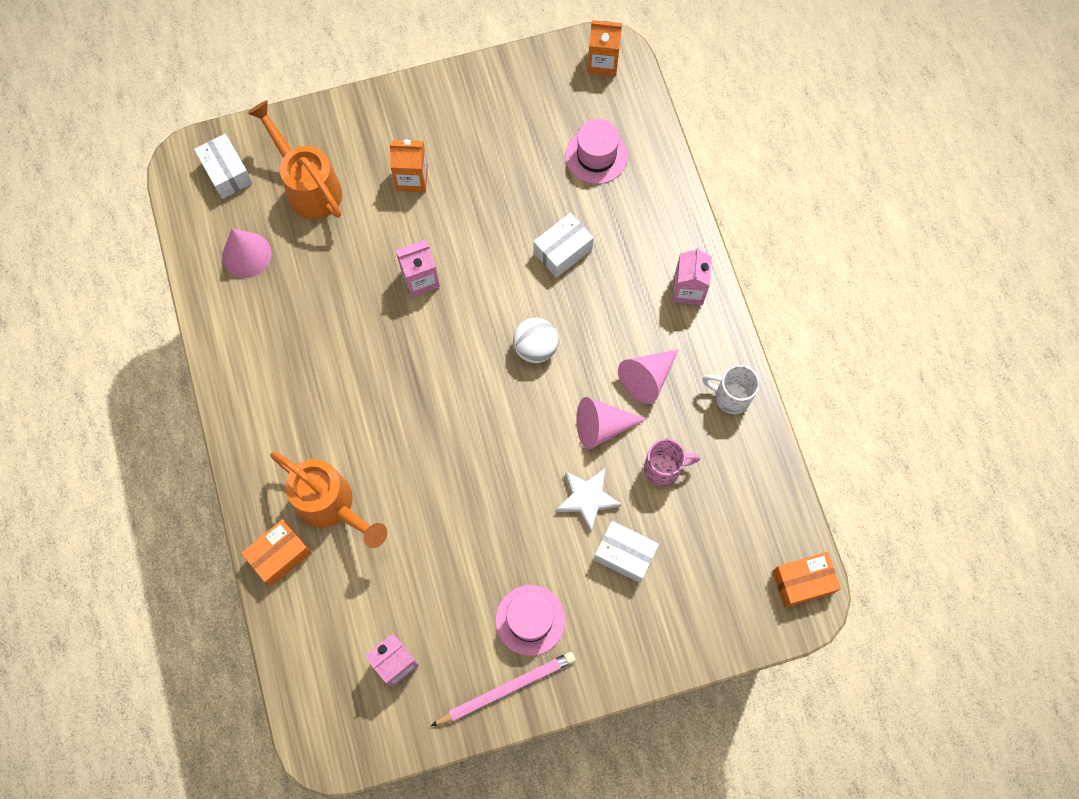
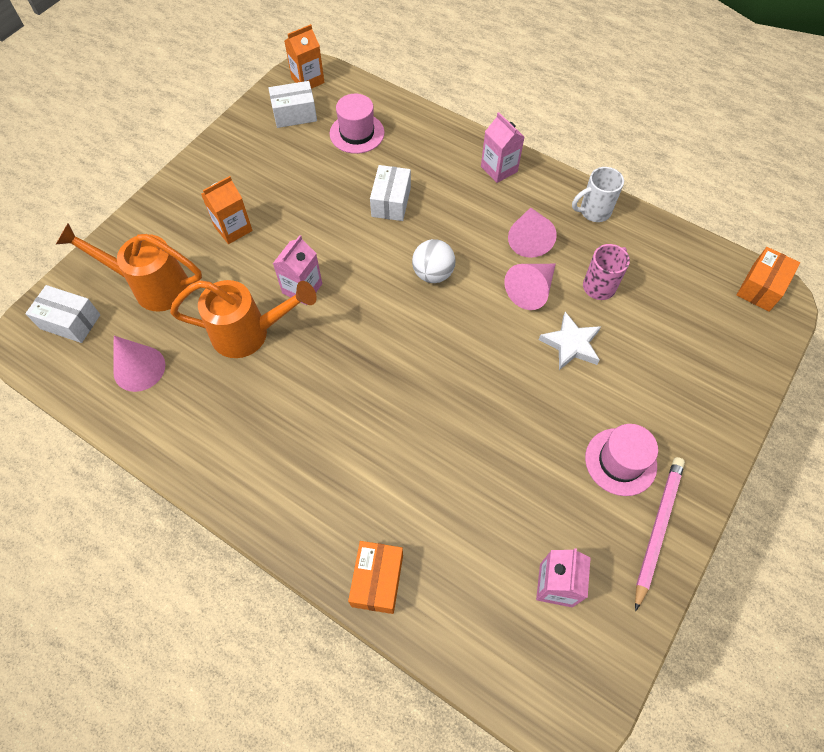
camera: 40 degrees left, 10 degrees down
orange watering can [270,452,387,548] -> orange watering can moved to [170,280,317,358]
white box [594,521,659,583] -> white box moved to [268,81,317,128]

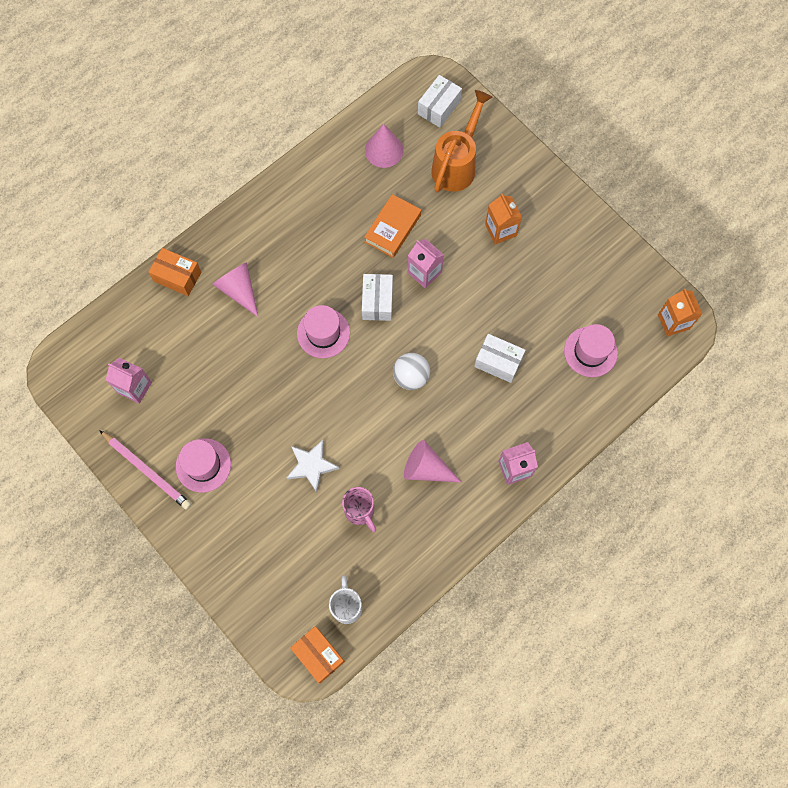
camera: 105 degrees right, 10 degrees up
orange watering can [170,280,317,358] -> orange book [364,194,421,258]
white box [268,81,317,128] -> white box moved to [362,274,393,321]
pink cone [504,264,556,310] -> pink cone moved to [212,262,258,317]
white mug [572,167,624,222] -> white mug moved to [329,575,362,624]
none -> pink hat [297,305,350,358]

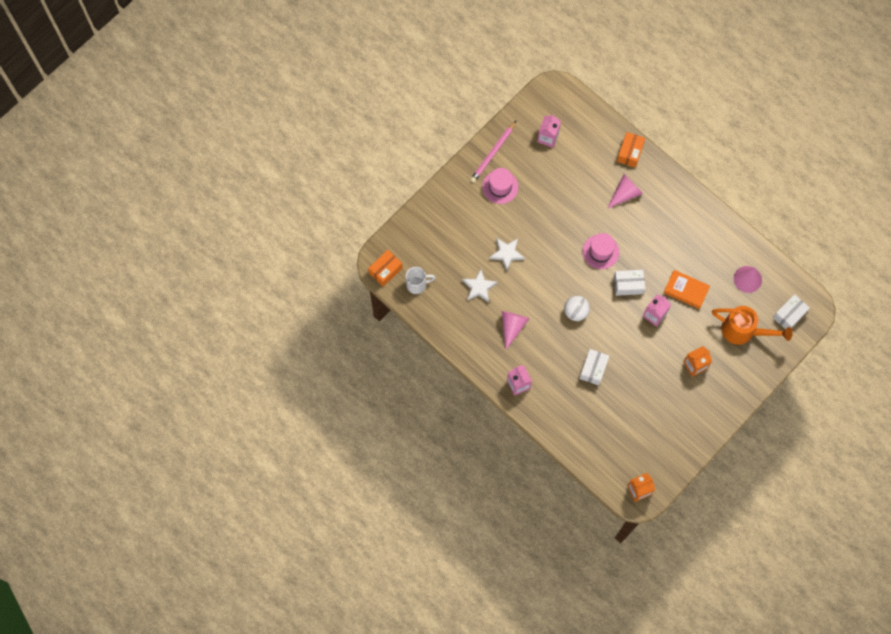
camera: 85 degrees right, 0 degrees up
pink mug [342,487,376,532] -> white star [462,269,498,302]
white box [418,75,462,128] -> white box turned 75 degrees counterclockwise [773,294,810,329]
pink hat [564,324,618,377] -> none

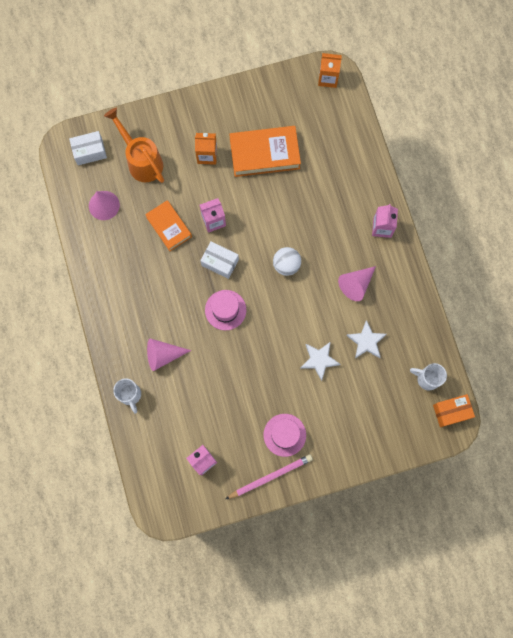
camera: 150 degrees left, 5 degrees up
white box [579,349,609,386] -> none
orange box [617,132,645,168] -> white mug [113,378,141,414]
none -> orange book [229,126,301,177]

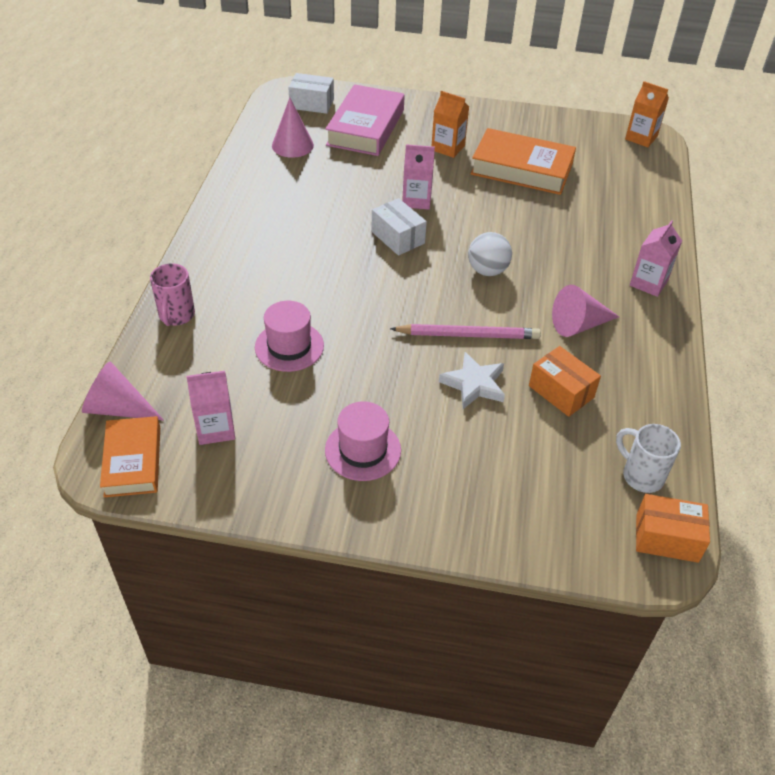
camera: 25 degrees right, 30 degrees down
orange watering can [104,108,164,183] -> pink book [325,84,405,156]
white mug [113,378,141,414] -> pink mug [150,264,195,326]
orange book [145,200,192,251] -> orange book moved to [100,416,160,497]
pink cone [147,339,191,371] -> pink cone moved to [82,361,164,420]
pink hat [205,290,246,330] -> pink hat moved to [255,301,324,372]
pink pencil [226,454,313,499] -> pink pencil moved to [390,324,541,339]
white star [347,320,387,358] -> orange box [529,346,601,417]

